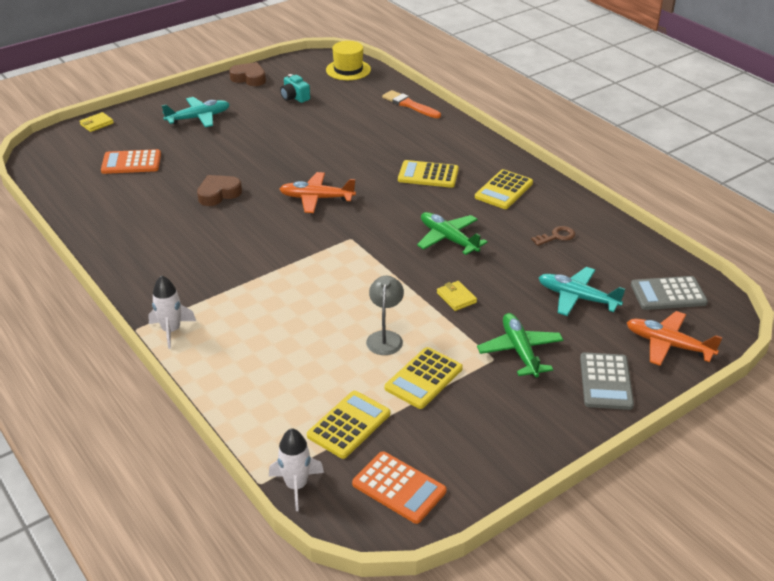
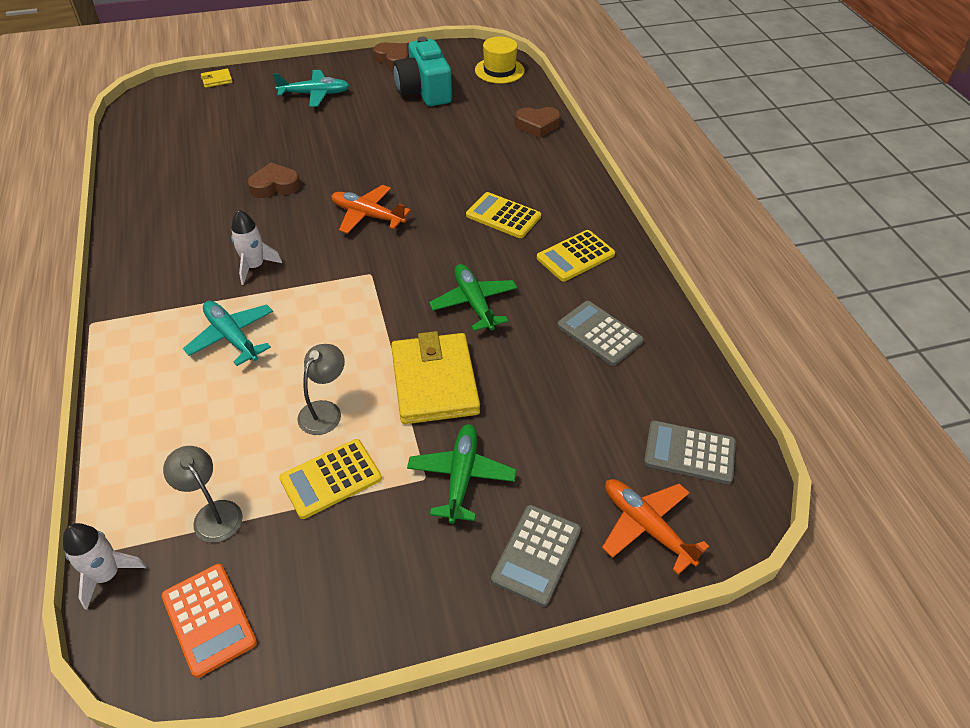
camera: 20 degrees right, 10 degrees up
orange calculator [101,149,161,174] -> none
white rocket [148,275,196,349] -> white rocket moved to [231,210,282,285]
turquoise camera [280,74,310,103] -> turquoise camera [393,36,452,106], size x1.99
yellow calculator [307,391,390,459] -> grey lamp [163,446,243,542]
orange brush [382,90,441,118] -> brown heart [515,107,561,138]
yellow wallet [437,281,477,311] -> yellow wallet [391,331,480,424], size x2.39
brown key [531,226,575,246] -> grey calculator [557,301,644,366]
turquoise plane [538,267,625,316] -> turquoise plane moved to [183,301,273,366]

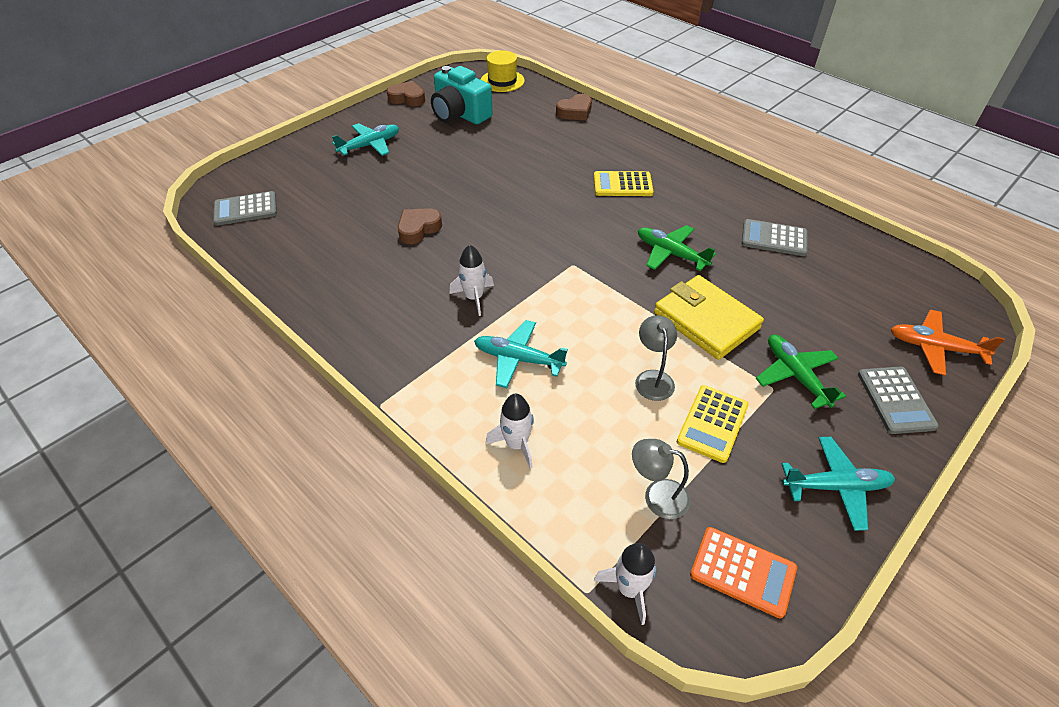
camera: 30 degrees left, 0 degrees up
yellow wallet [201,69,233,88] -> none
orange plane [331,185,411,234] -> none
yellow calculator [537,230,615,282] -> none
grey calculator [644,421,736,484] -> grey calculator moved to [213,191,277,226]
none -> white rocket [485,394,534,469]
none -> turquoise plane [782,437,895,531]

